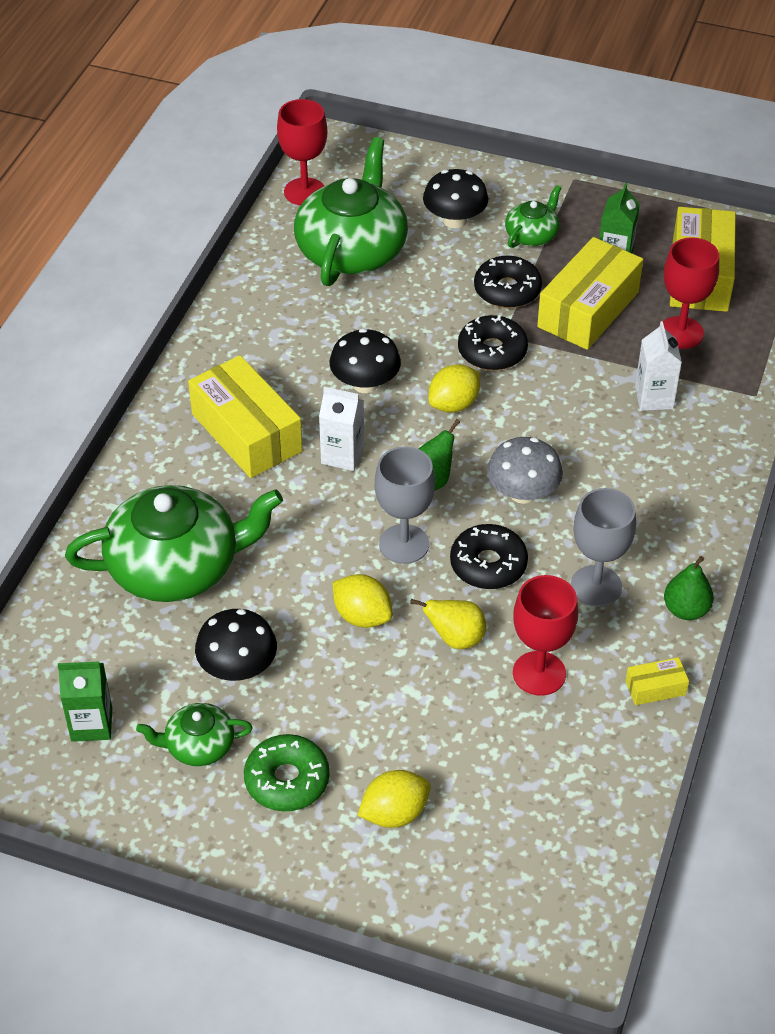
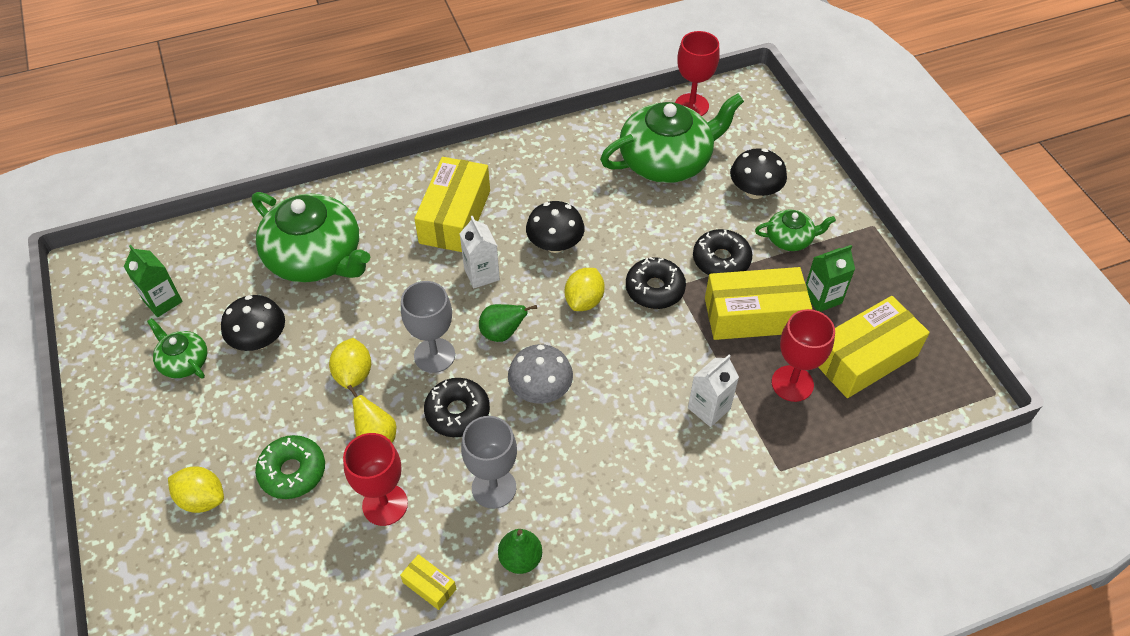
camera: 50 degrees right, 5 degrees up
green donut [244,734,329,812] -> green donut moved to [255,435,325,499]
yellow lemon [428,364,480,413] -> yellow lemon turned 75 degrees counterclockwise [565,268,605,311]

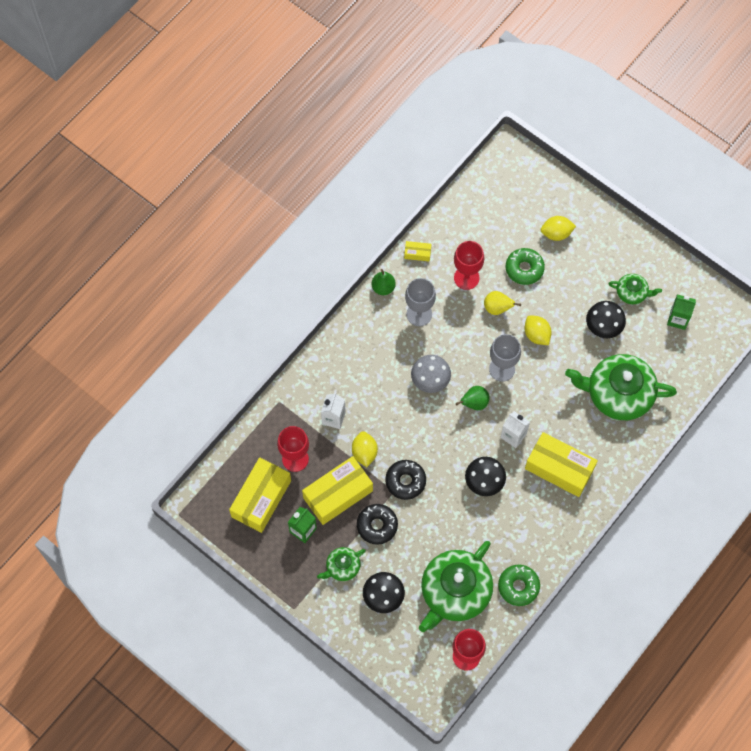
camera: 150 degrees right, 15 degrees up
yellow box [414,157,490,252] -> yellow box turned 45 degrees counterclockwise [525,432,598,497]
black donut [424,378,490,437] -> none
yellow lemon [565,268,605,311] -> yellow lemon moved to [352,431,378,467]
none -> green donut [498,565,540,606]

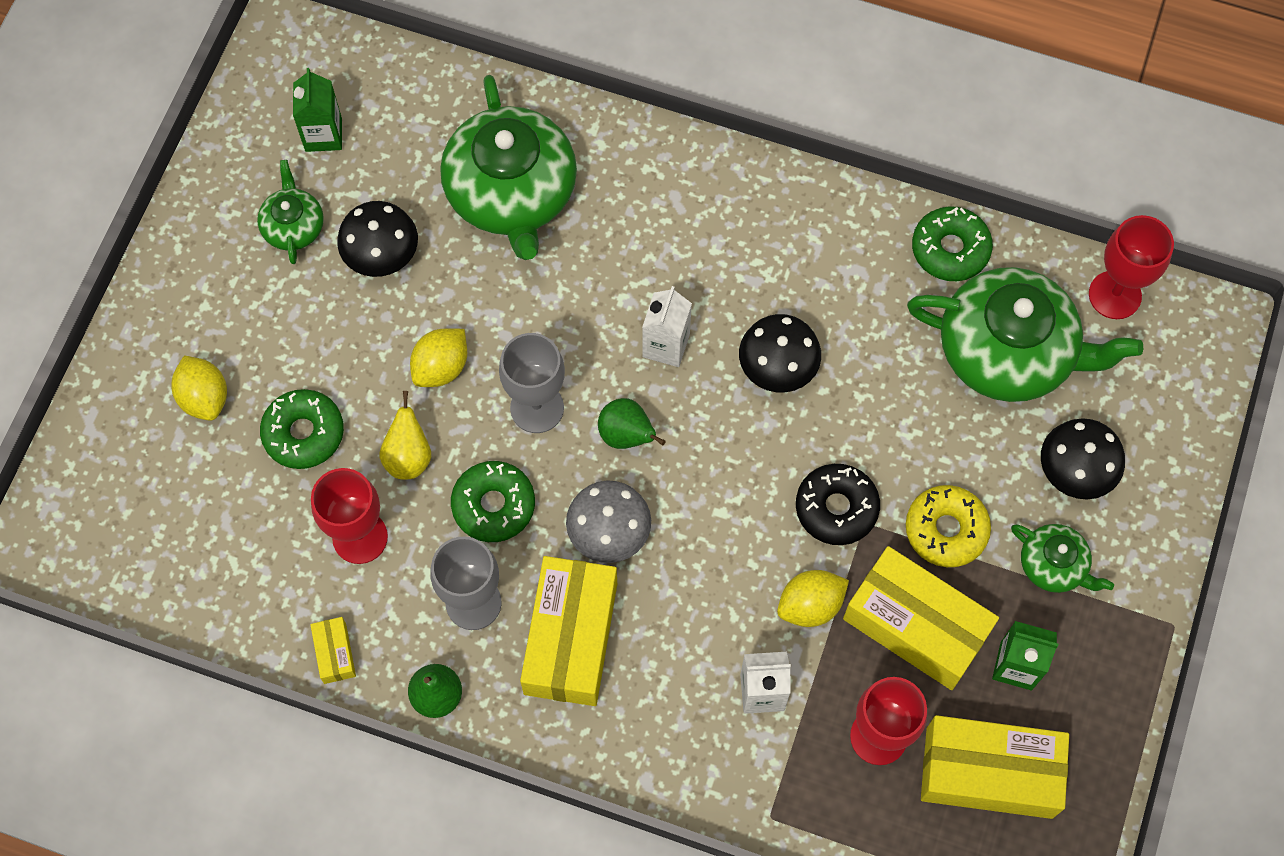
camera: 110 degrees left, 0 degrees up
black donut [357,504,398,545] -> yellow donut [906,485,991,567]
yellow box [525,432,598,497] -> yellow box moved to [520,556,617,706]
none -> green donut [451,461,535,542]

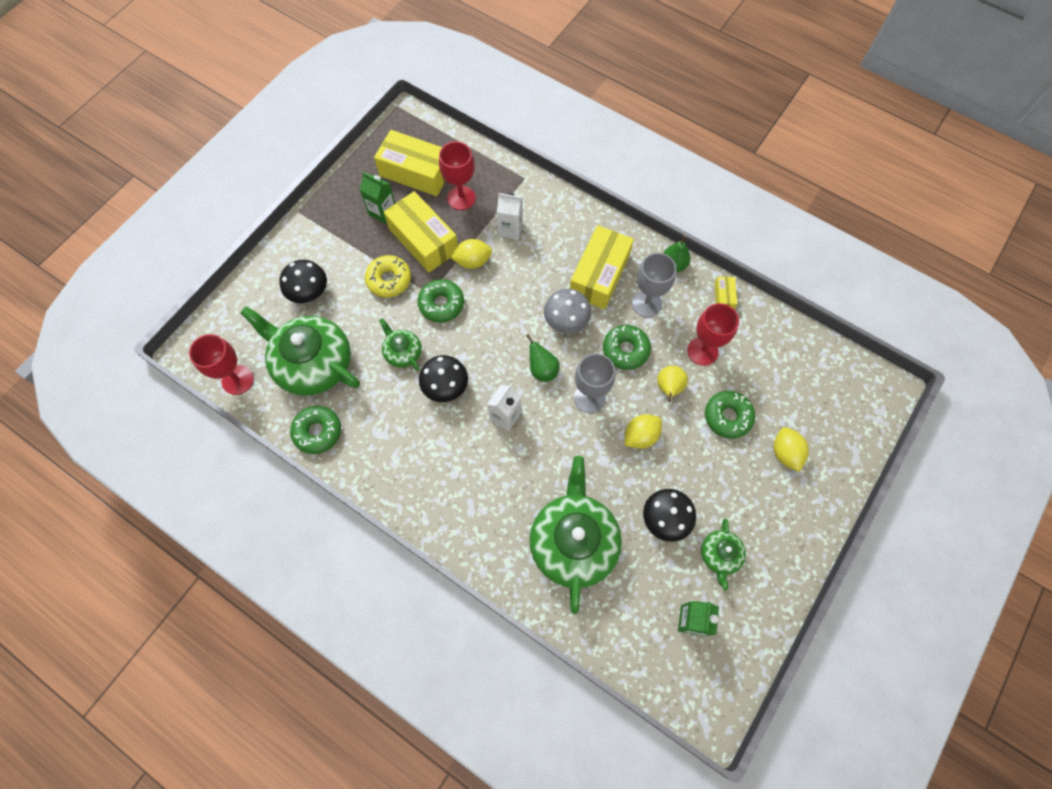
camera: 165 degrees left, 0 degrees up
black donut [796,464,880,545] -> green donut [417,279,464,322]
green teapot [1011,524,1114,593] -> green teapot moved to [379,318,422,371]

